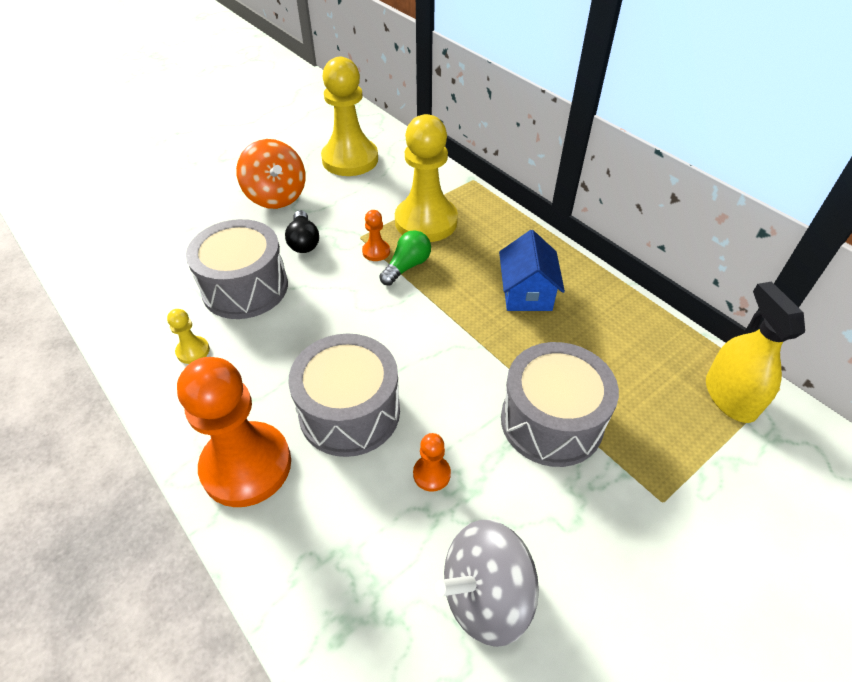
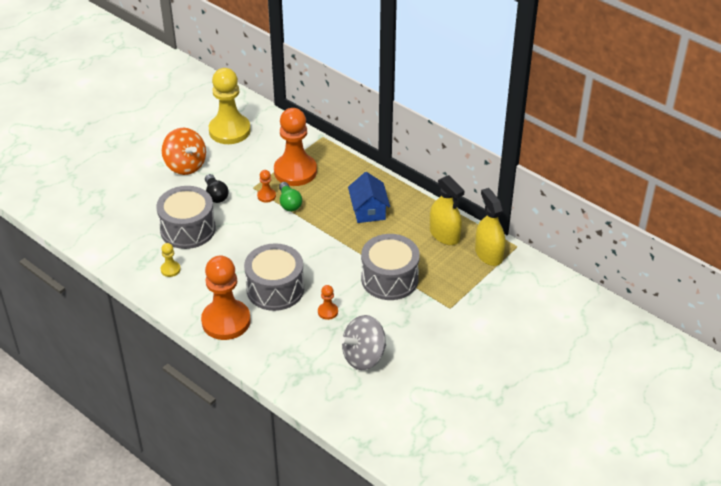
camera: 10 degrees left, 5 degrees down
green light bulb [379,230,431,286] -> green light bulb turned 135 degrees clockwise [279,182,302,211]
yellow pawn [395,114,458,242] -> orange pawn [274,108,317,186]
none -> yellow spray bottle [430,175,464,245]

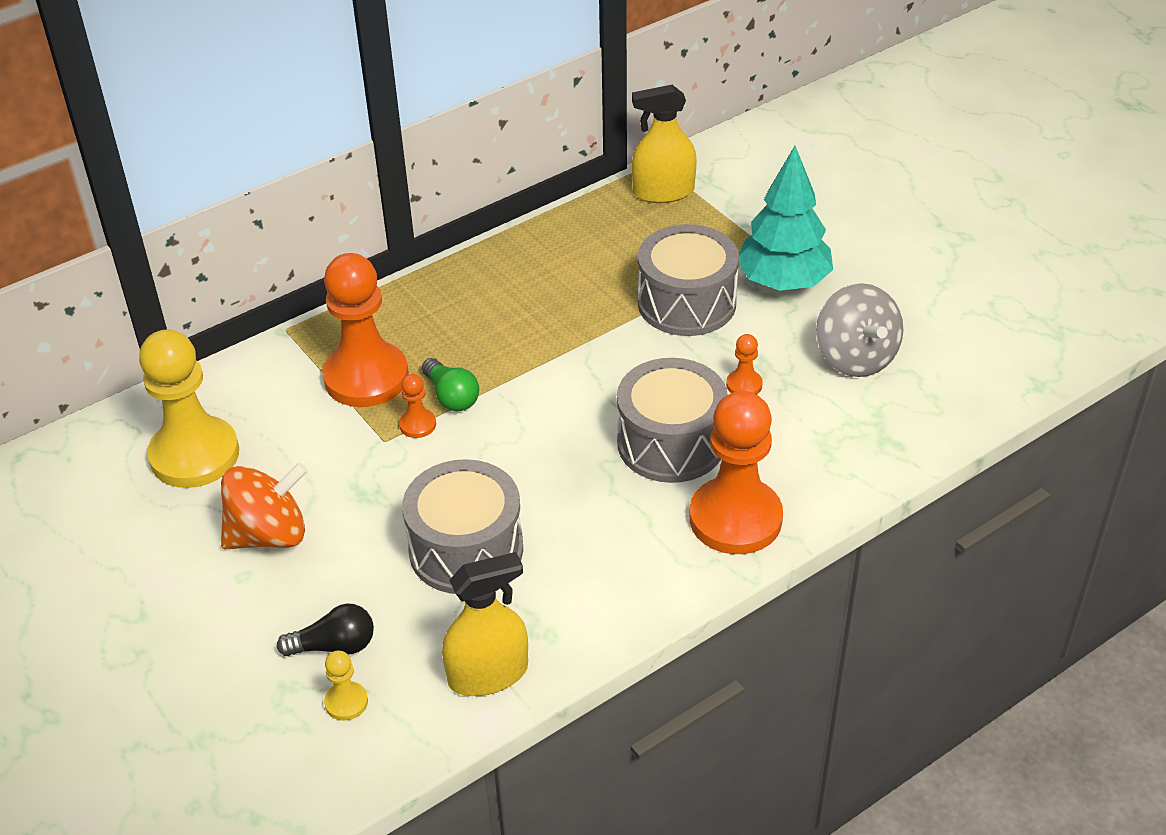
camera: 75 degrees left, 0 degrees up
yellow pawn [161,243,181,277] -> yellow pawn moved to [324,651,368,721]
black light bulb [205,174,229,203] -> black light bulb moved to [277,603,374,656]
green light bulb [279,182,302,211] -> green light bulb turned 60 degrees clockwise [422,358,479,411]
blue house [348,172,390,223] -> none
yellow spray bottle [430,175,464,245] -> yellow spray bottle moved to [442,552,528,696]
none -> turquoise tree [739,146,833,291]

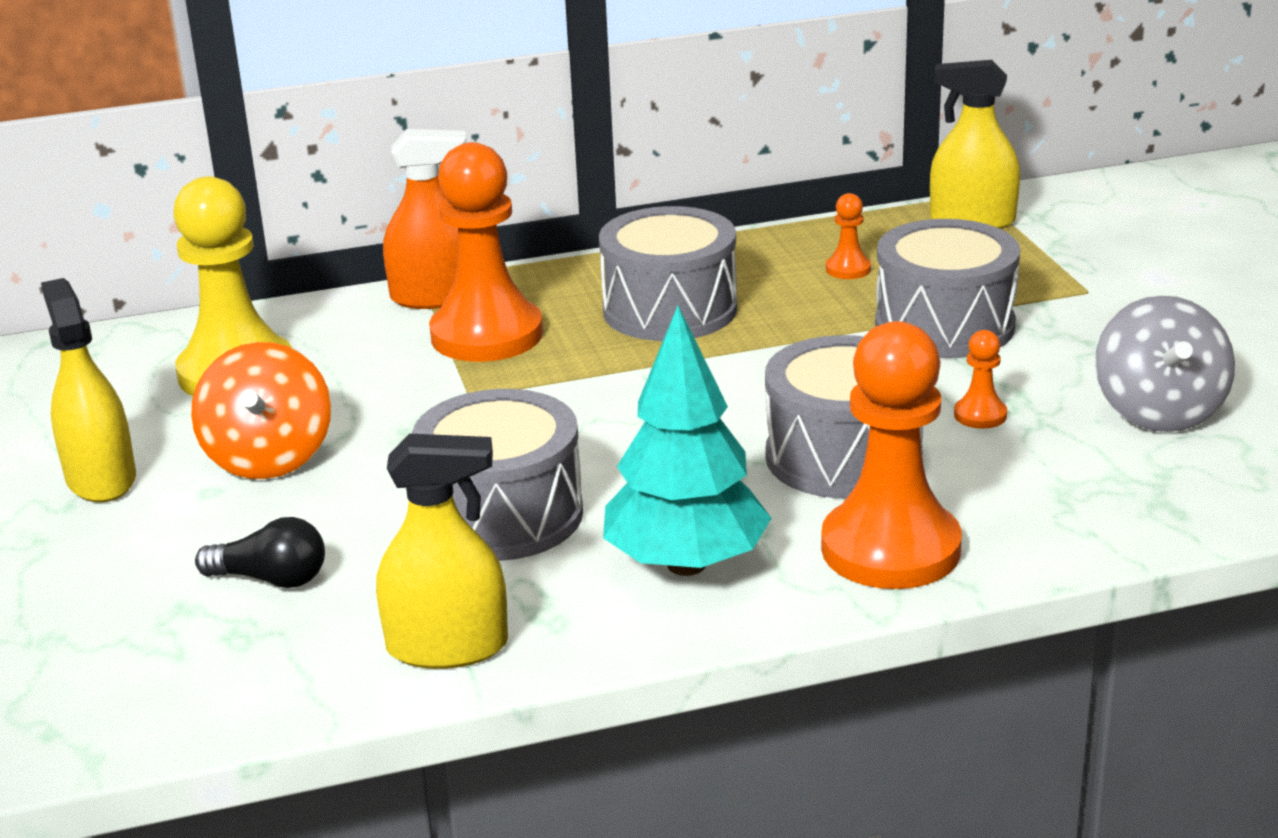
camera: 20 degrees right, 15 degrees down
orange spinning top [221,462,308,550] -> orange spinning top turned 90 degrees clockwise [191,342,331,479]
yellow pawn [324,651,368,721] -> none
orange pawn [399,374,436,438] -> orange pawn moved to [826,193,871,279]
green light bulb [422,358,479,411] -> none
turquoise tree [739,146,833,291] -> turquoise tree moved to [603,306,772,576]
none -> yellow spray bottle [41,278,136,502]
none -> orange spray bottle [383,129,467,309]
none -> grey drum [599,206,737,341]

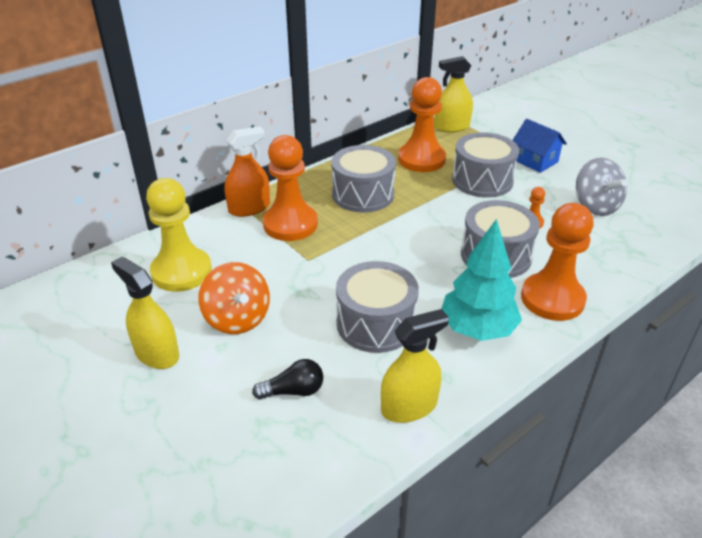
camera: 25 degrees left, 10 degrees up
orange pawn [826,193,871,279] -> orange pawn [398,77,446,172], size x2.37
none -> blue house [513,119,567,173]

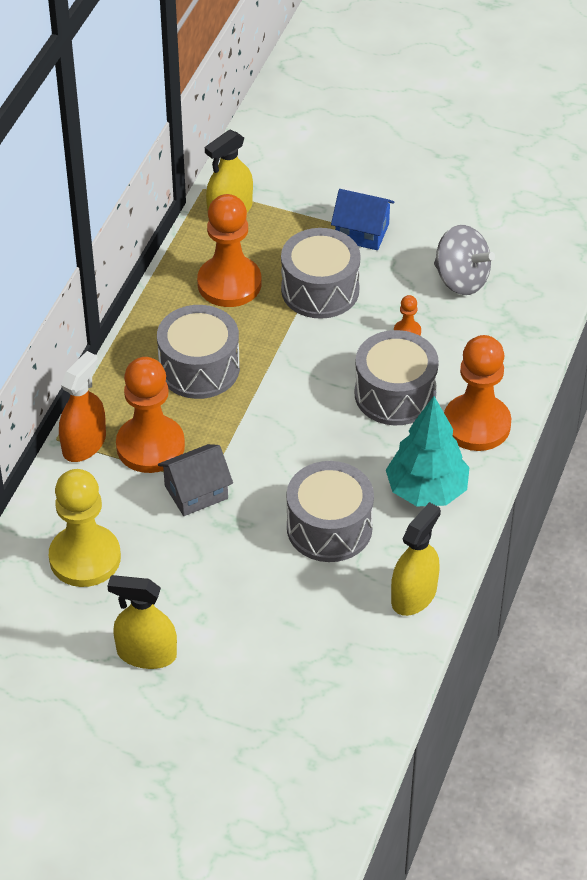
camera: 30 degrees left, 10 degrees up
orange spinning top [198,262,270,334] -> none
black light bulb [252,359,323,400] -> none
none -> grey house [158,444,233,516]

